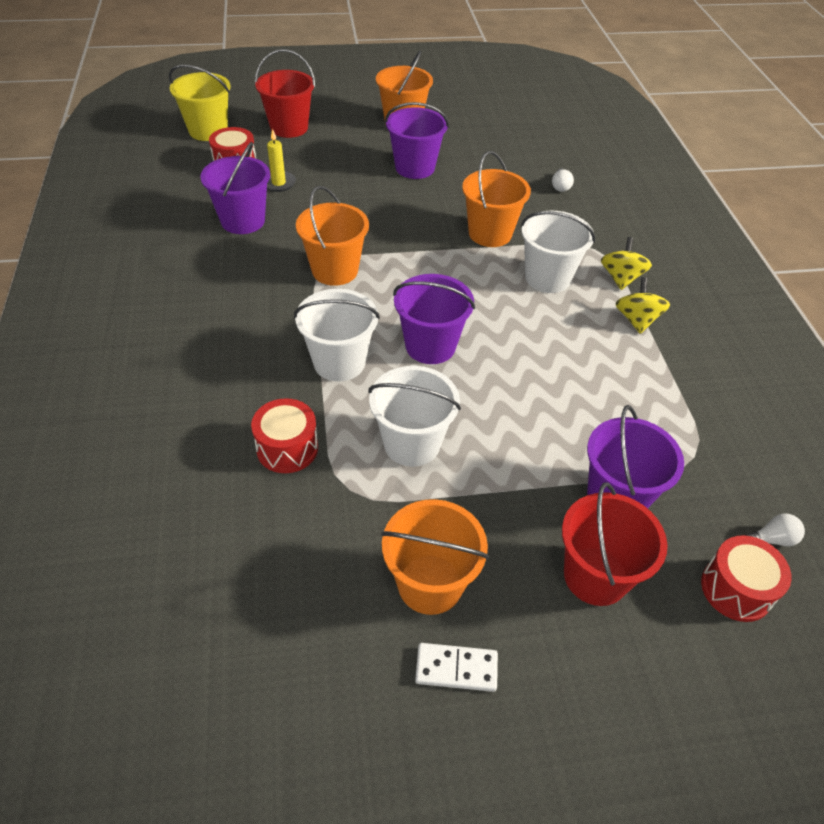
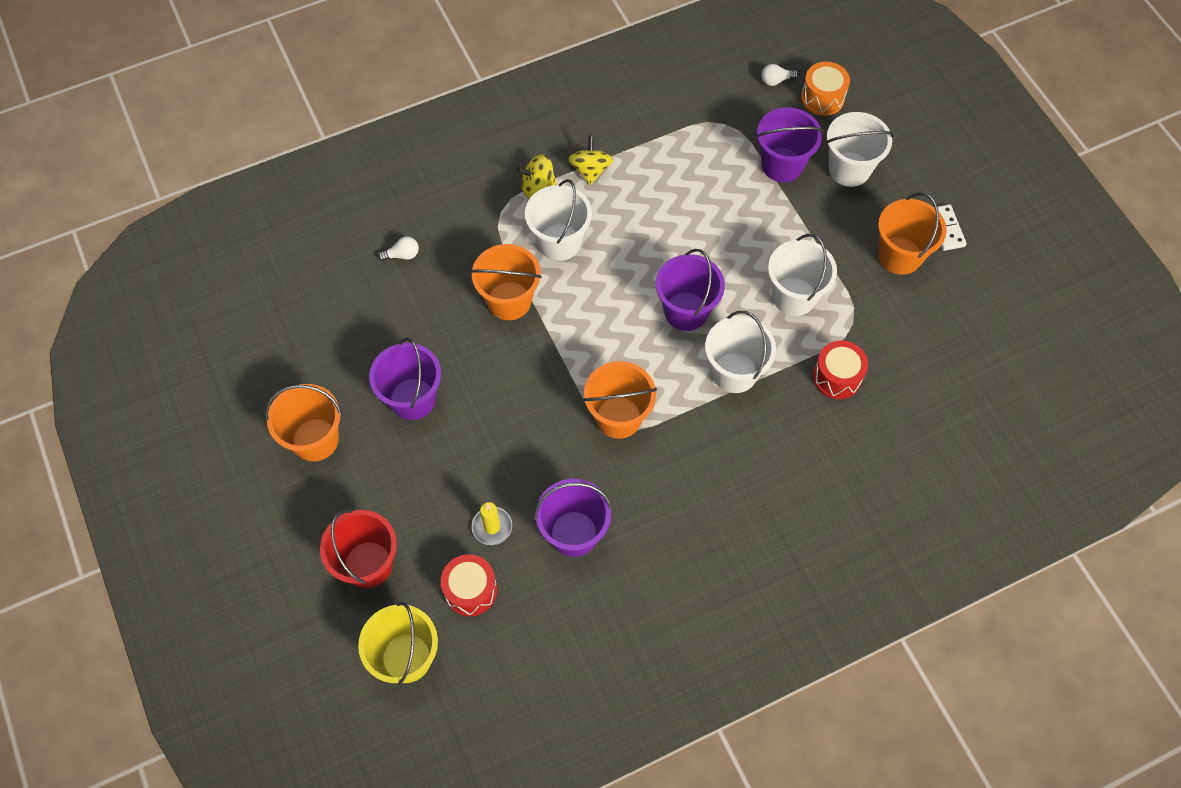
camera: 105 degrees left, 15 degrees up
red bucket [562,482,668,606] -> white bucket [826,112,894,187]
yellow spinning top [615,277,670,334] -> yellow spinning top turned 105 degrees clockwise [568,136,613,185]
red drum [701,535,792,622] -> orange drum [801,62,850,116]
white light bulb [744,514,805,547] -> white light bulb turned 75 degrees counterclockwise [761,64,798,86]

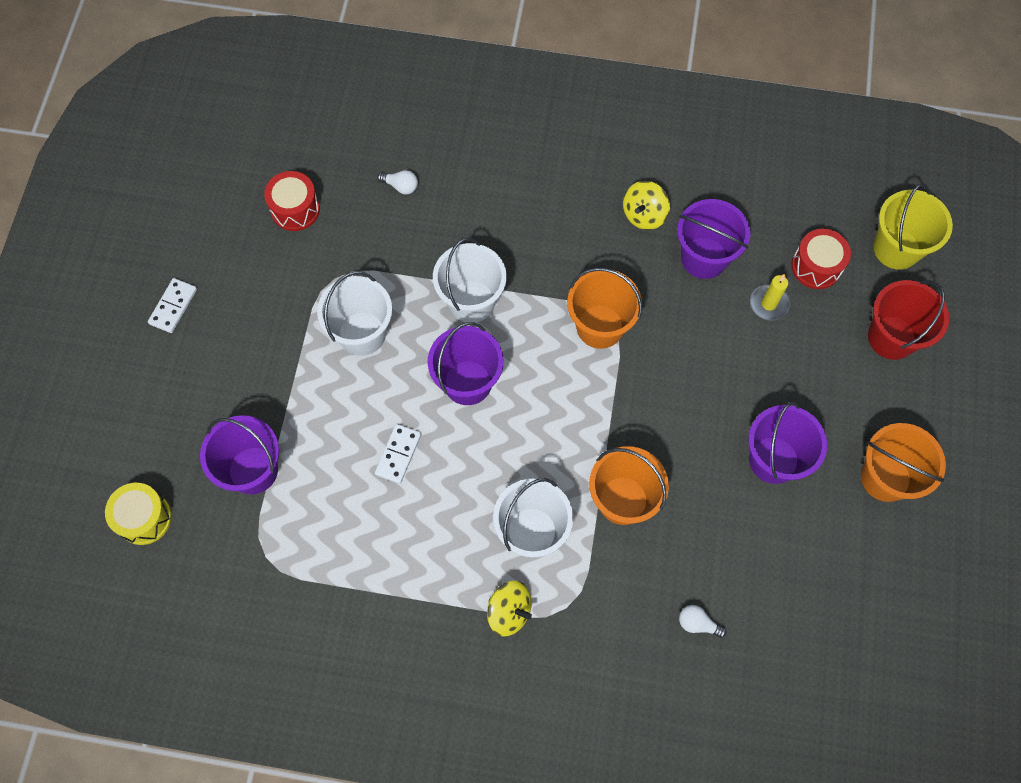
camera: 145 degrees left, 5 degrees up
yellow spinning top [568,136,613,185] -> yellow spinning top moved to [623,181,670,230]
white light bulb [761,64,798,86] -> white light bulb moved to [377,170,418,195]
orange drum [801,62,850,116] -> yellow drum [105,483,172,545]
red drum [813,340,868,399] -> red drum moved to [264,171,320,231]
white bucket [826,112,894,187] -> none
orange bucket [878,193,947,275] -> none
none -> white domino [375,424,421,484]

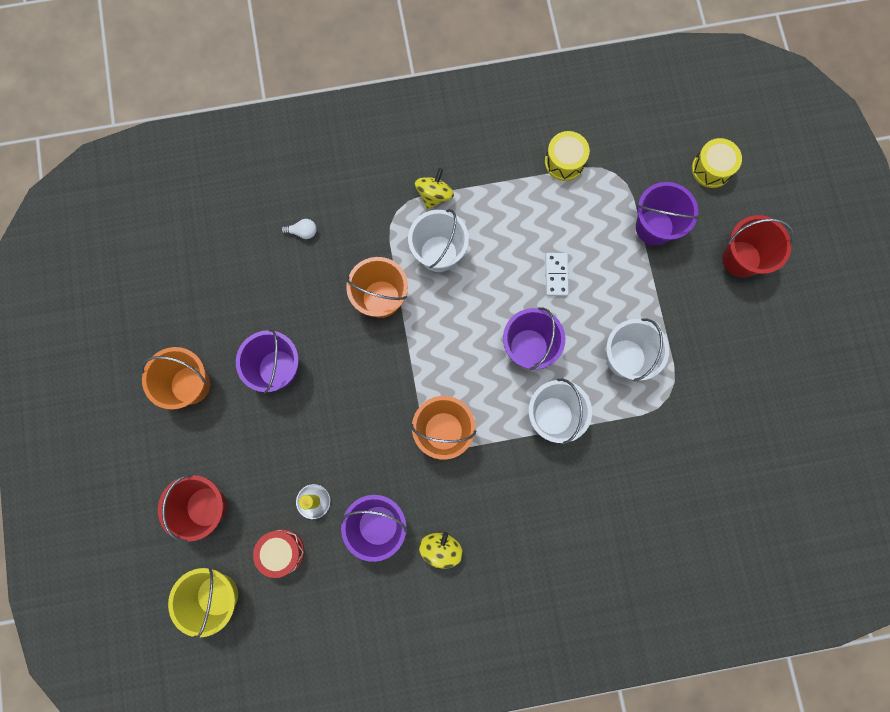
camera: 160 degrees right, 10 degrees up
white domino [148,278,197,333] -> none
red drum [264,171,320,231] -> none
white light bulb [377,170,418,195] -> none
yellow spinning top [487,581,532,637] -> yellow spinning top turned 105 degrees clockwise [415,168,454,209]
none -> yellow drum [545,131,590,181]
none -> red bucket [722,215,794,278]

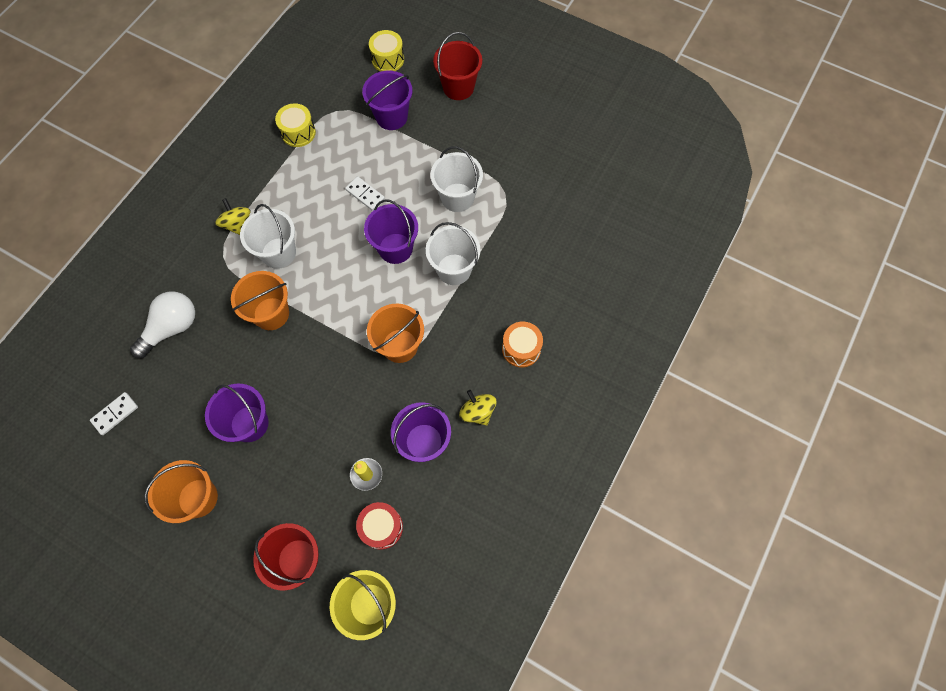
camera: 50 degrees left, 10 degrees down
white light bulb [281,219,317,239] -> white light bulb [130,291,195,358], size x2.21
none -> white domino [90,392,138,435]
none -> orange drum [502,322,543,367]

